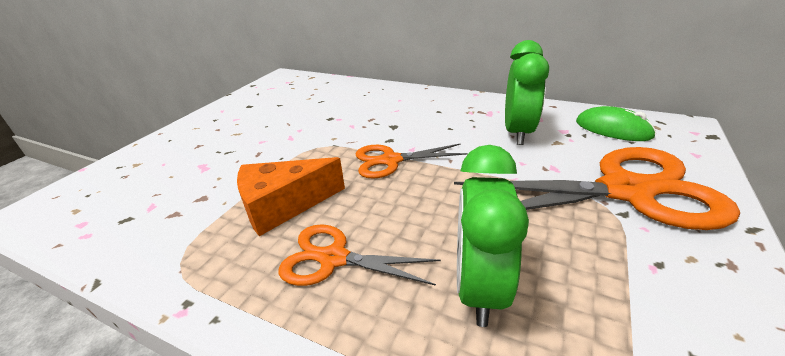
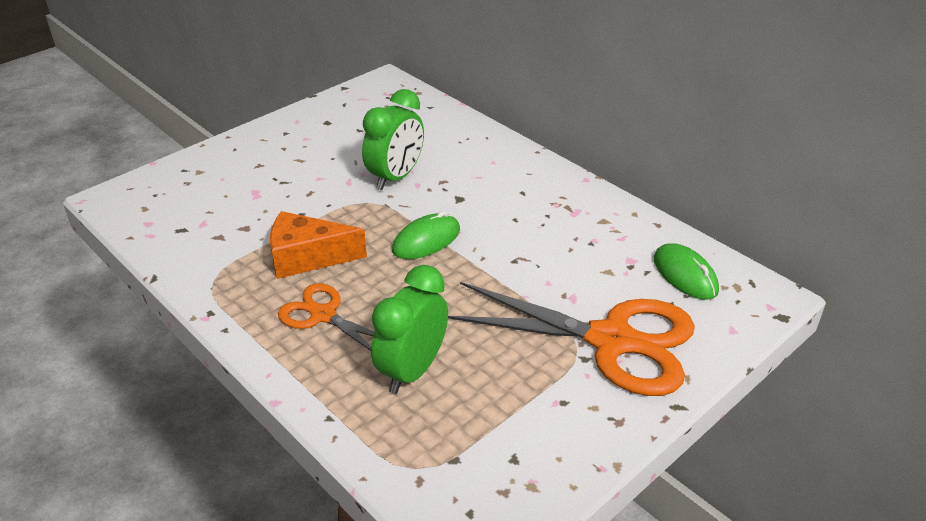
camera: 20 degrees right, 5 degrees up
orange scissors [356,143,468,179] -> green mouse [392,211,460,259]
green clock [505,40,549,145] -> green clock moved to [362,89,424,190]

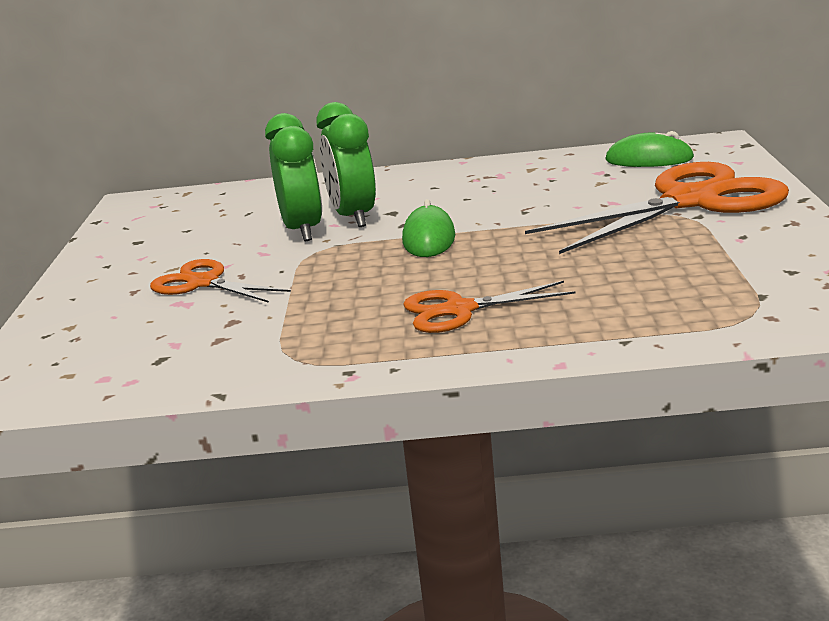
camera: 45 degrees left, 15 degrees down
orange cheese [270,211,367,279] -> none
green clock [371,265,448,394] -> green clock moved to [316,102,376,227]
none -> orange scissors [150,259,291,303]

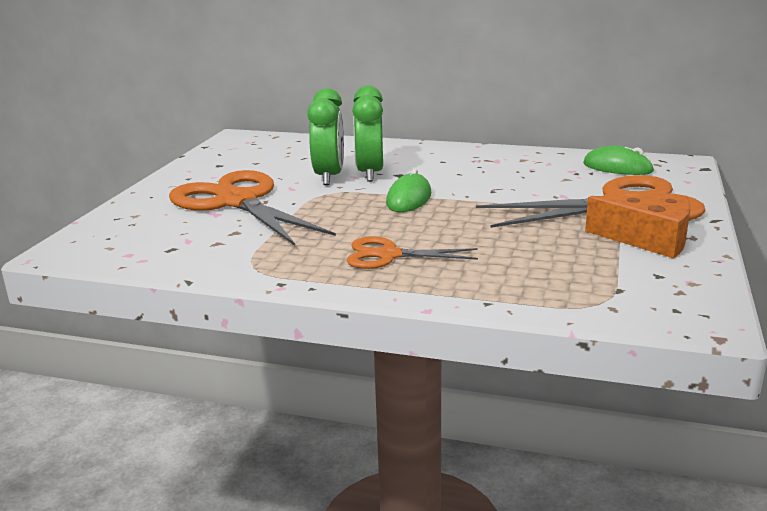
camera: 15 degrees right, 0 degrees up
orange scissors [150,259,291,303] -> orange scissors [169,170,336,246], size x1.88
none -> orange cheese [585,196,691,258]

